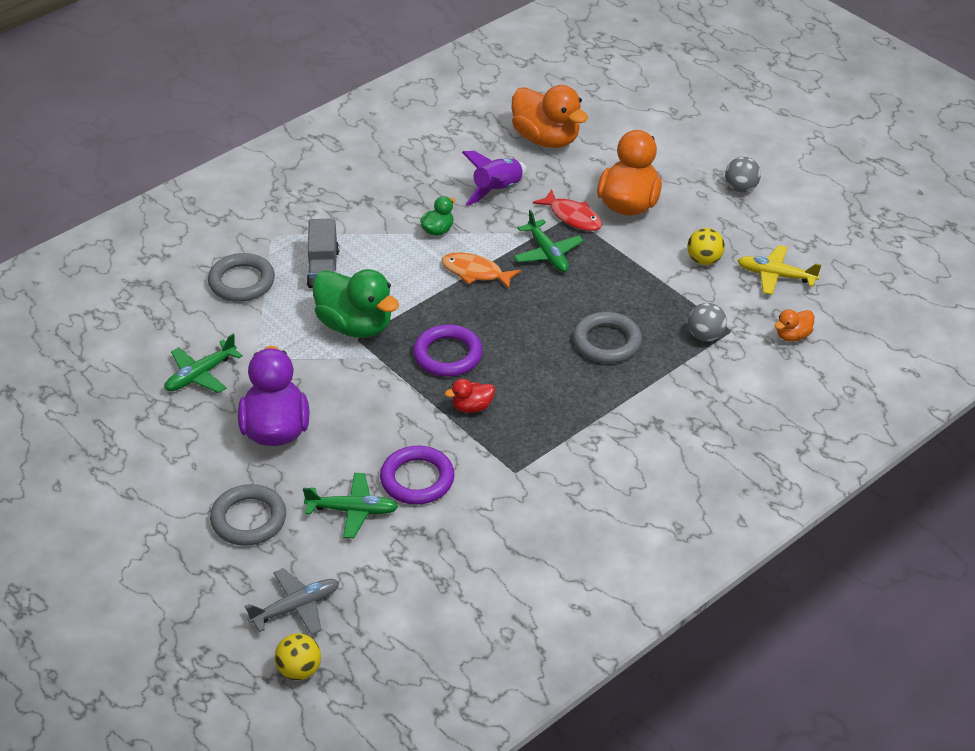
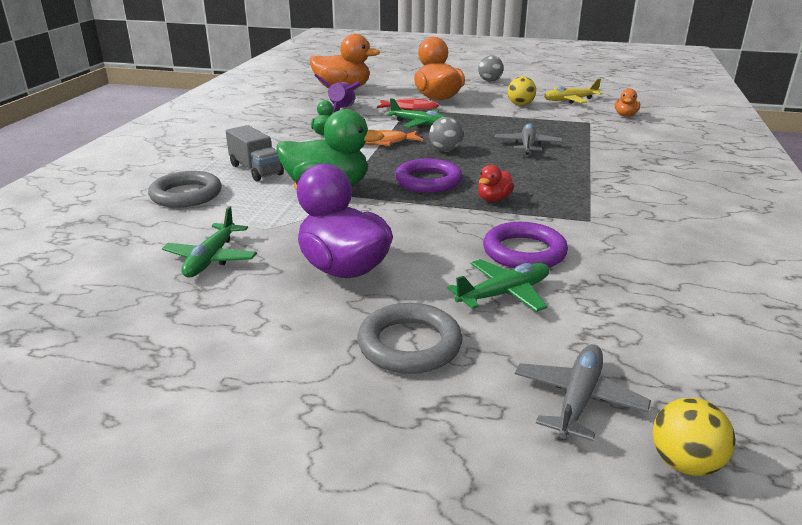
camera: 35 degrees left, 15 degrees down
grey ring [573,312,642,363] -> grey plane [495,123,563,155]
grey ball [688,303,727,342] -> grey ball moved to [429,117,463,152]

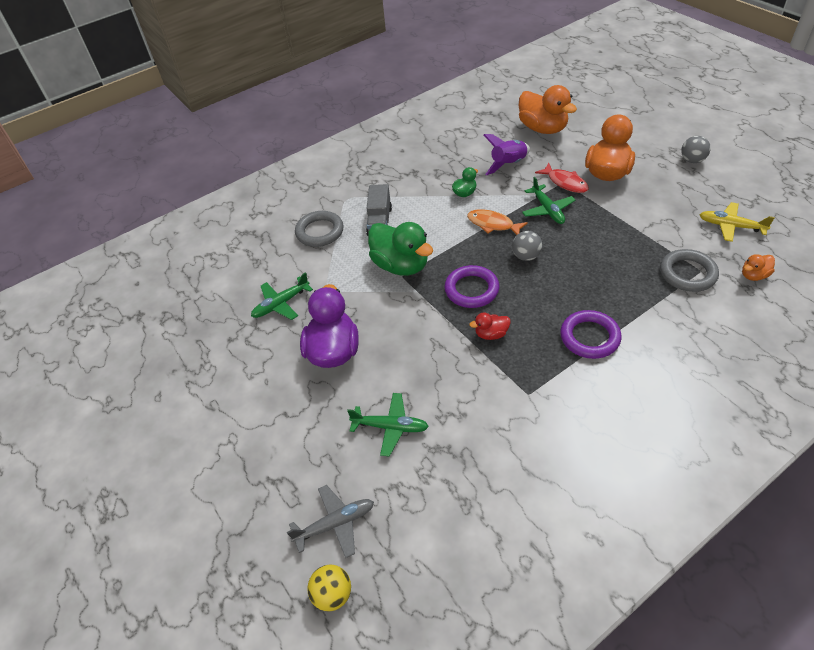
camera: 45 degrees right, 20 degrees up
grey ring [357,303,462,374] -> grey ring moved to [660,249,719,292]
purple ring [483,222,568,268] -> purple ring moved to [560,310,621,359]
grey plane [495,123,563,155] -> none
yellow ball [508,76,536,106] -> none

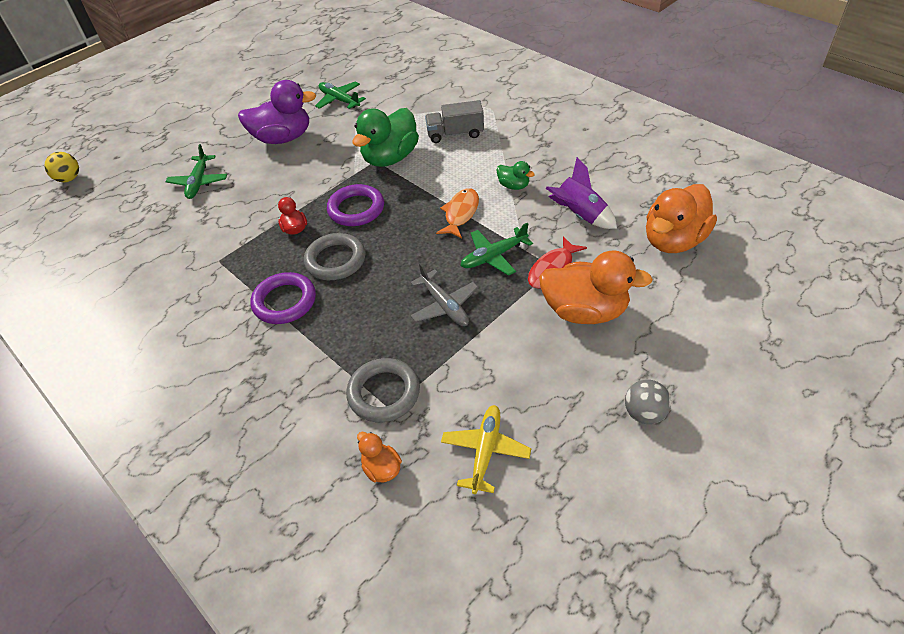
camera: 80 degrees right, 0 degrees up
grey plane [287,485,374,558] -> grey plane moved to [410,263,479,326]
grey ring [295,211,344,247] -> grey ring moved to [304,233,366,280]
grey ball [512,231,543,261] -> none

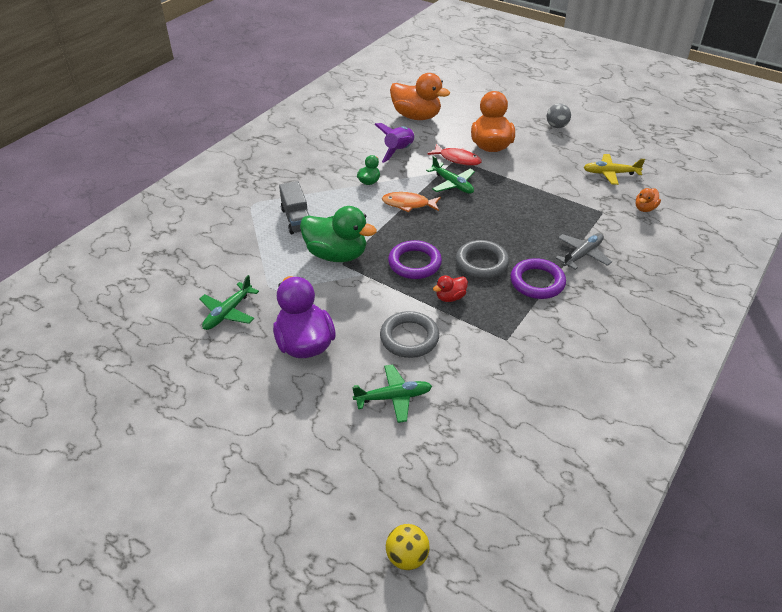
camera: 105 degrees left, 5 degrees down
grey ring [346,358,420,422] -> grey ring moved to [380,311,439,358]
grey plane [410,263,479,326] -> grey plane moved to [556,233,612,270]

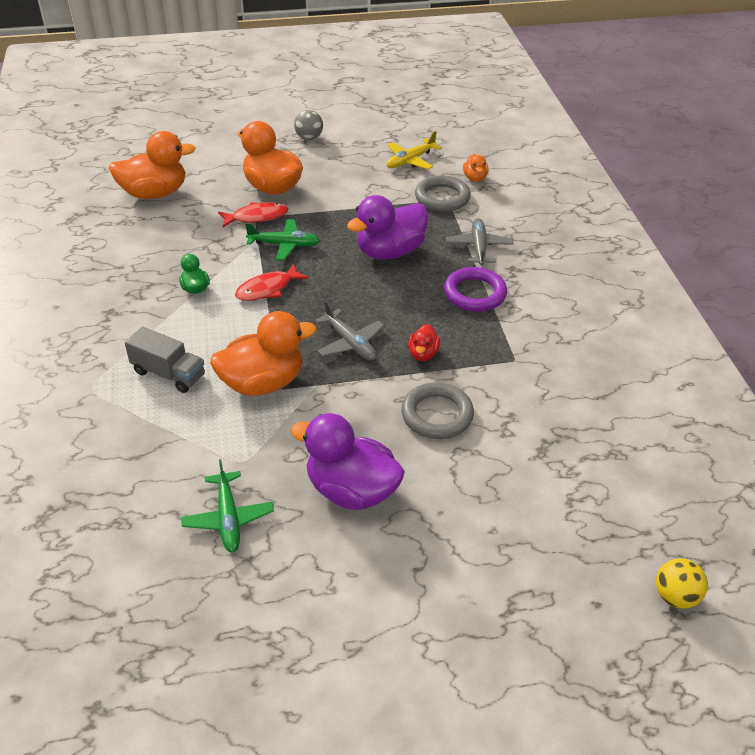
camera: 45 degrees left, 0 degrees up
green duck [300,206,377,262] -> orange duck [210,311,317,396]
green plane [352,365,432,423] -> none
purple rocket [374,123,415,163] -> none
orange fish [382,192,441,212] -> red fish [235,263,309,301]
purple ring [388,240,442,279] -> grey plane [315,301,384,361]
grey ring [456,240,509,279] -> grey ring moved to [415,175,471,212]
none -> purple duck [347,195,428,259]

